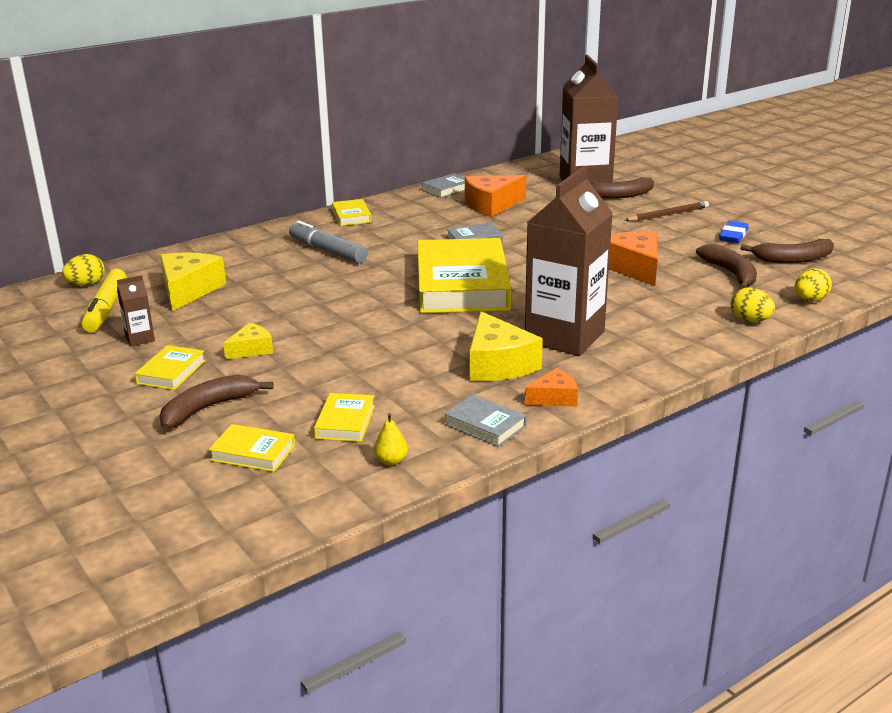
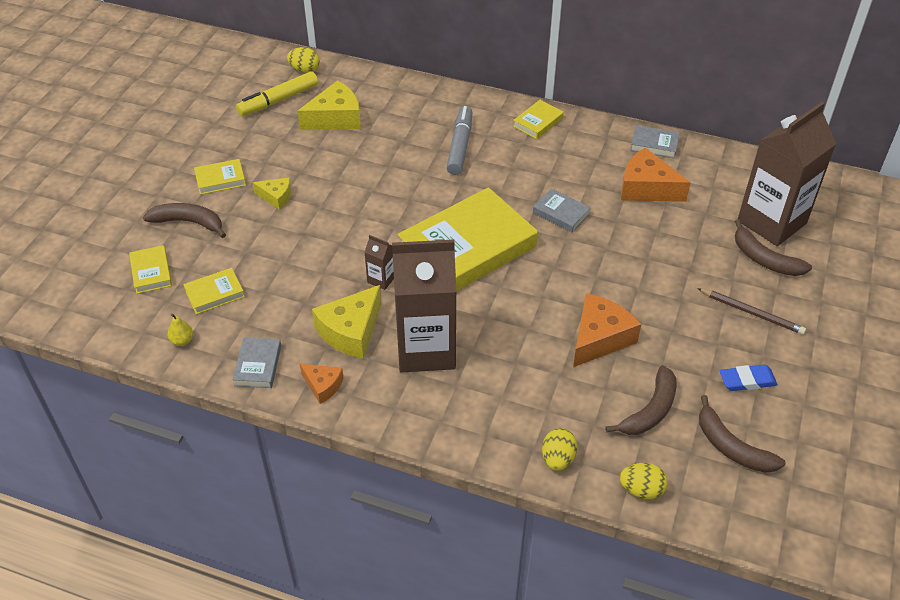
camera: 55 degrees right, 20 degrees up
brown carton [117,275,155,346] -> brown carton moved to [365,235,394,290]

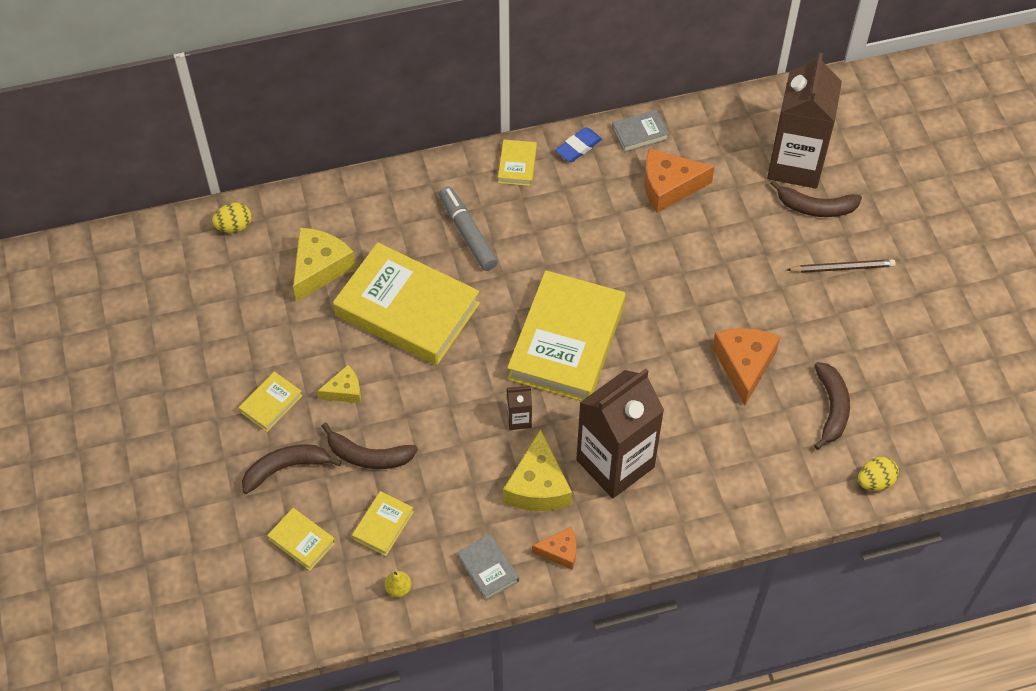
camera: 35 degrees left, 10 degrees up
yellow marker [236,71,318,116] -> none
grey book [533,188,591,233] -> none
yellow egg [542,428,577,471] -> none
brown banana [699,395,786,473] -> brown banana moved to [322,423,418,469]
blue eraser [720,364,778,391] -> blue eraser moved to [555,127,602,162]
none -> yellow book [333,242,480,365]

